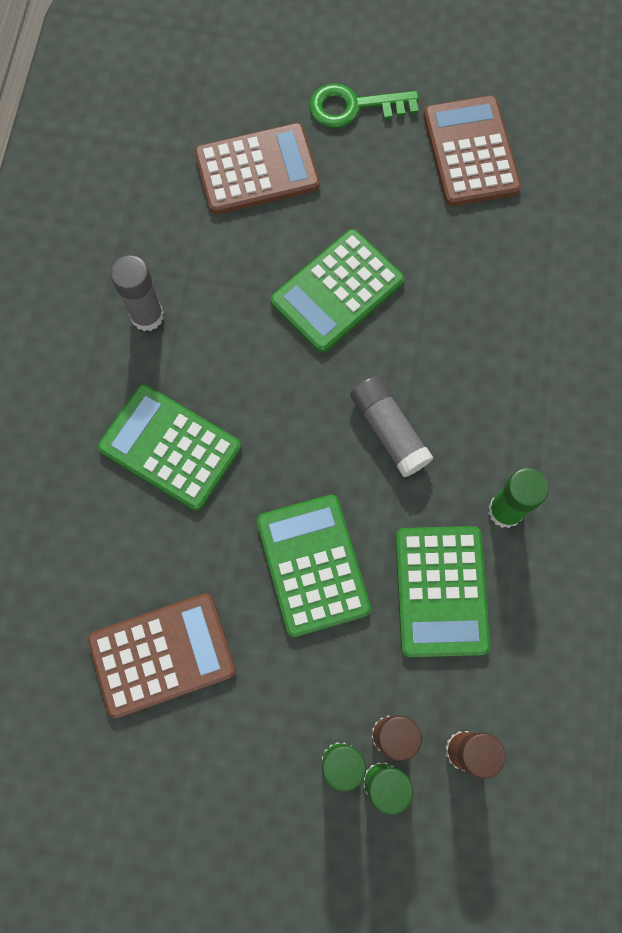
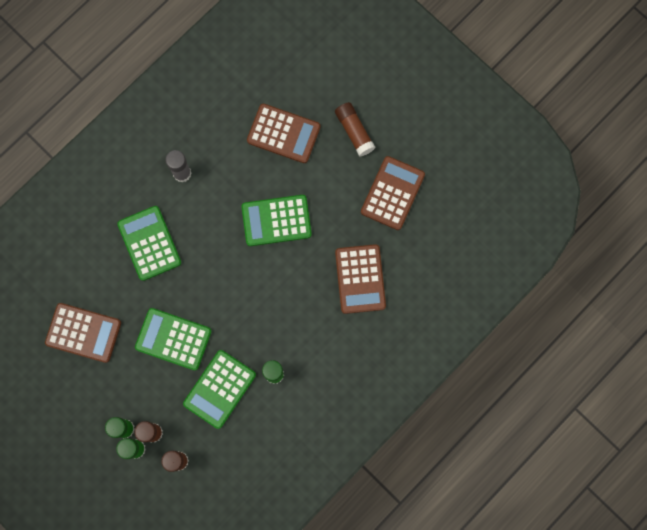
camera: 35 degrees right, 5 degrees up
green calculator [257,495,371,637] -> green calculator turned 90 degrees counterclockwise [135,308,212,370]
green key [309,83,419,128] -> brown glue stick [335,102,375,157]
grey glue stick [350,376,433,477] -> none
none -> brown calculator [335,244,386,314]

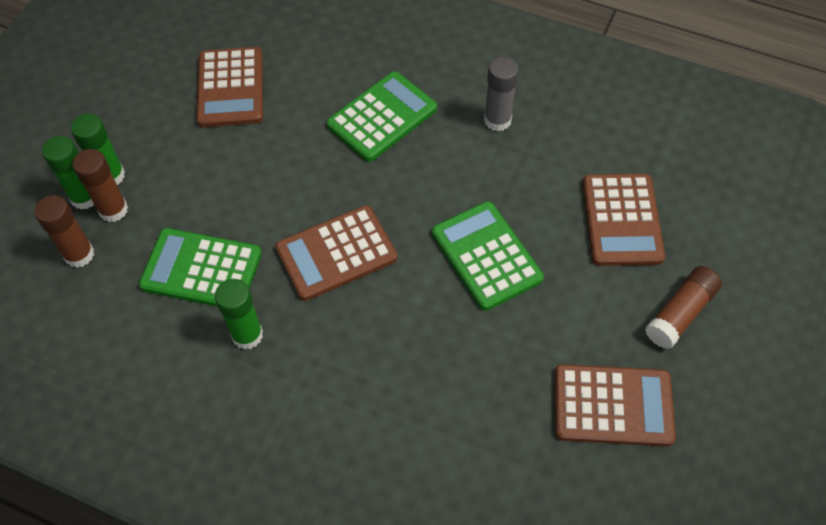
camera: 70 degrees right, 20 degrees down
green calculator [135,308,212,370] -> none
brown calculator [335,244,386,314] -> brown calculator moved to [275,205,397,301]

